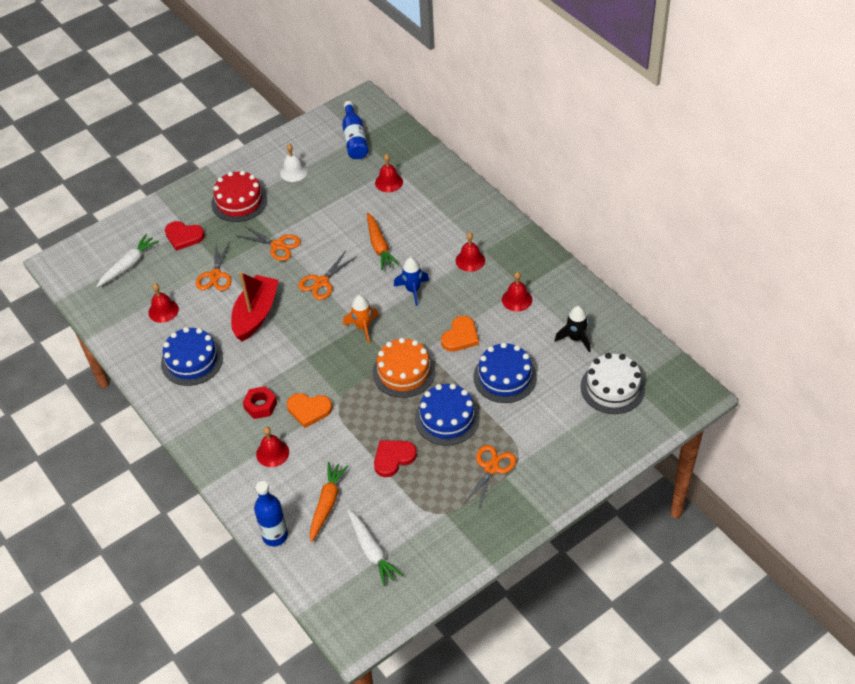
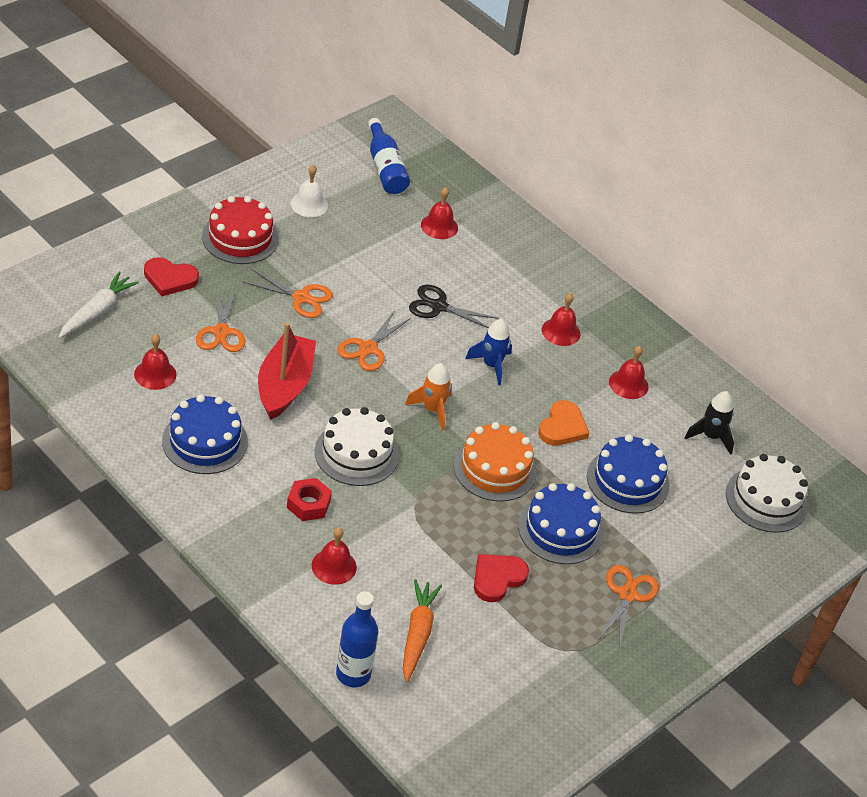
camera: 15 degrees left, 5 degrees down
orange heart [287,393,332,428] -> none
white carrot [347,510,403,586] -> none
orange carrot [367,213,399,270] -> black scissors [409,284,499,328]
none -> white cake [315,407,399,486]

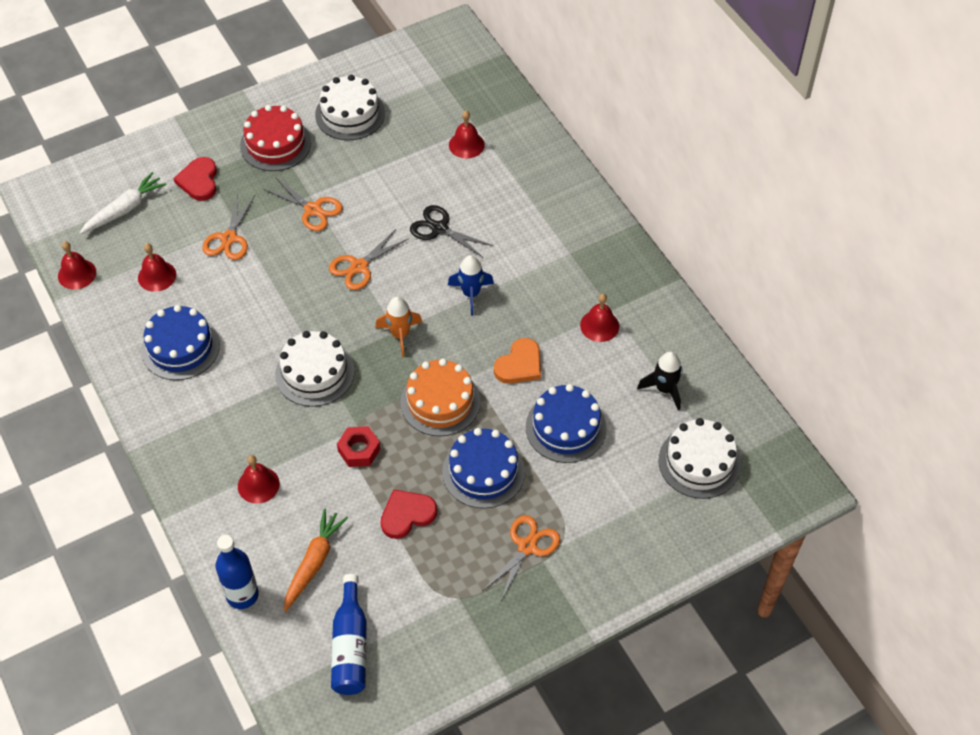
camera: 20 degrees right, 10 degrees up
red heart [144,257,199,296] -> red heart turned 60 degrees clockwise [173,157,217,201]
red boat [258,322,316,420] -> none
red nut [287,478,332,521] -> red nut moved to [337,426,380,467]
white bell [291,165,328,217] -> white cake [315,75,385,140]
blue bottle [368,118,410,194] -> blue bottle moved to [331,574,367,695]
red bell [542,293,580,346] -> red bell moved to [58,241,96,290]

